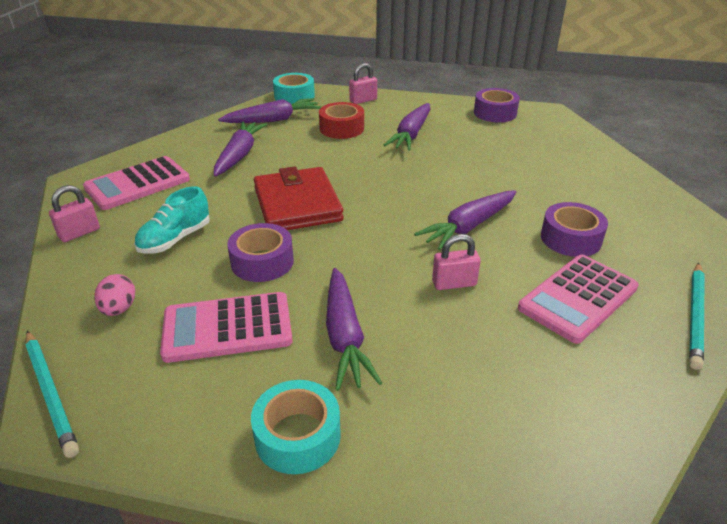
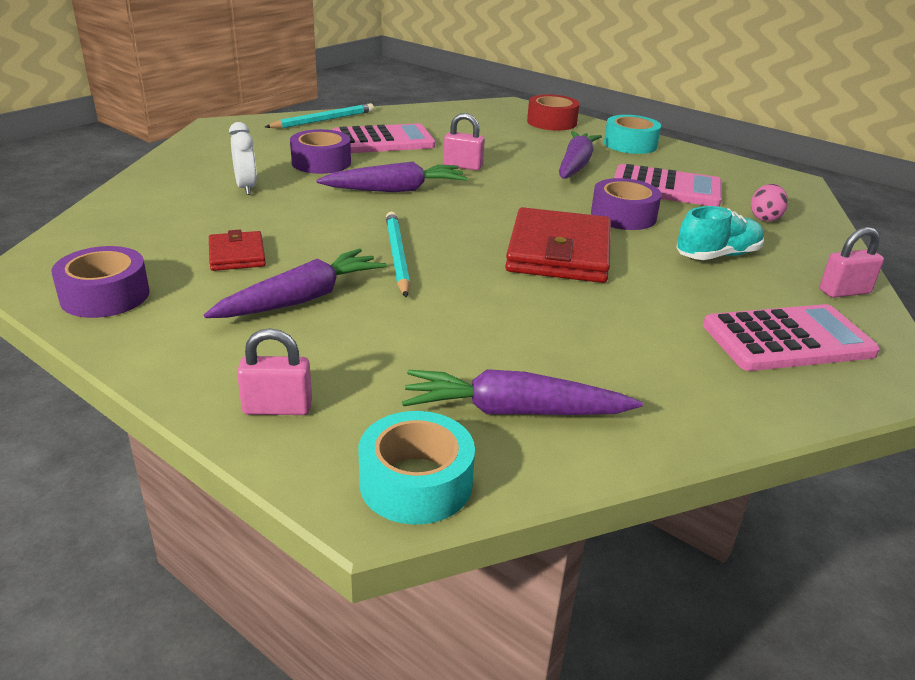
camera: 155 degrees left, 5 degrees down
turquoise pencil [25,331,79,458] -> turquoise pencil moved to [386,212,410,297]
purple carrot [214,121,267,177] -> none
red tape [319,102,364,139] -> red tape moved to [527,94,579,131]
none -> red wallet [209,230,266,271]
none -> white clock [229,122,257,195]

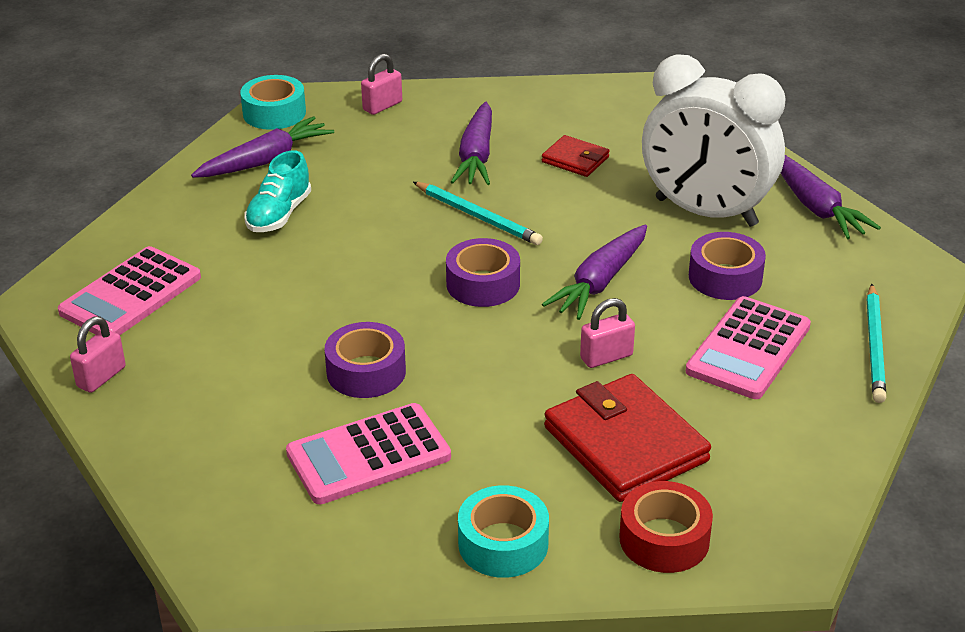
camera: 140 degrees right, 5 degrees up
purple tape [51,246,150,318] -> purple tape moved to [446,238,520,307]
white clock [229,122,257,195] -> white clock [642,54,785,227], size x2.43
red wallet [505,207,611,283] -> red wallet moved to [544,374,711,502]
purple carrot [559,131,602,179] -> purple carrot moved to [781,155,881,239]
turquoise shoe [676,206,764,260] -> turquoise shoe moved to [244,150,311,232]
pink egg [751,184,788,221] -> none

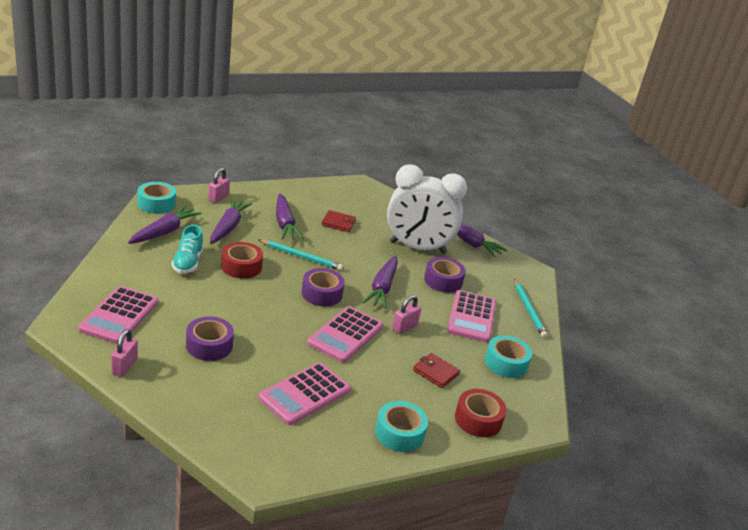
camera: 25 degrees left, 5 degrees down
purple tape [325,322,406,398] -> purple tape moved to [186,317,234,361]
red wallet [544,374,711,502] -> red wallet [413,353,460,388], size x0.52
none -> purple carrot [210,199,252,244]
none -> red tape [221,242,263,279]
none -> pink calculator [307,306,383,363]
none -> turquoise tape [485,335,532,378]

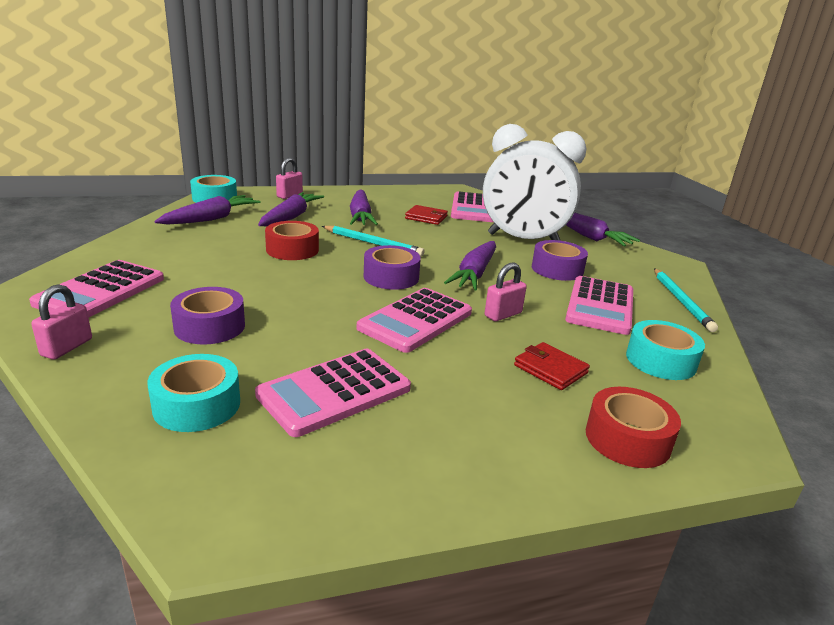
camera: 10 degrees right, 5 degrees down
turquoise shoe [172,225,204,273] -> none
turquoise tape [375,401,428,452] -> turquoise tape moved to [147,354,240,432]
none -> pink calculator [451,191,493,222]

